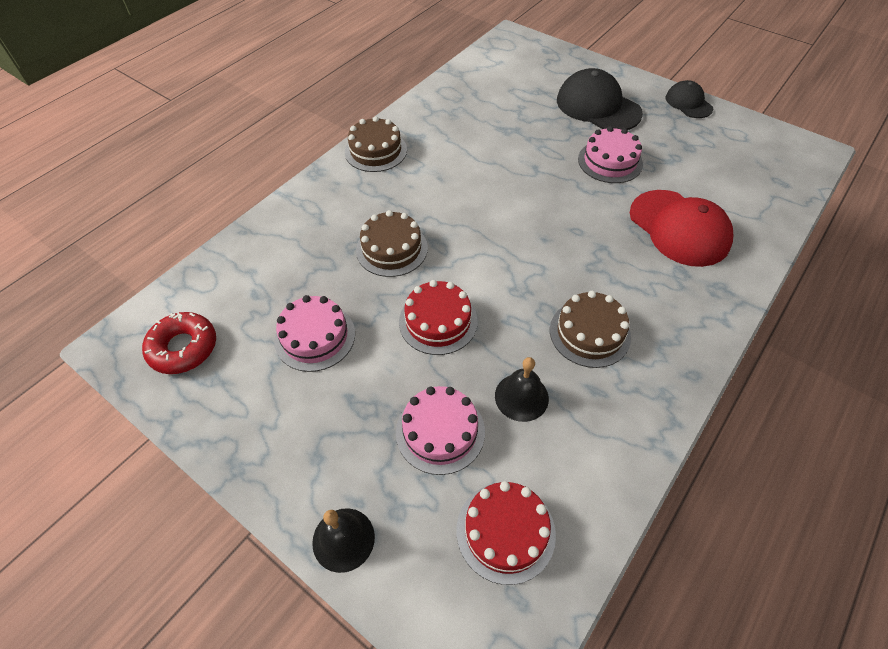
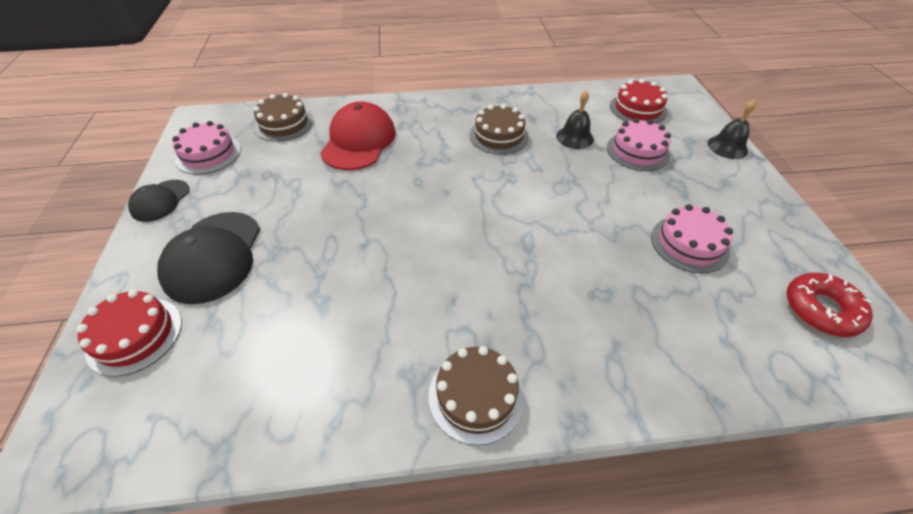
camera: 135 degrees left, 5 degrees down
brown cake [356,210,428,277] -> brown cake moved to [254,93,313,142]
red cake [399,280,478,355] -> red cake moved to [77,290,182,377]
pink cake [578,126,643,183] -> pink cake moved to [172,121,241,174]

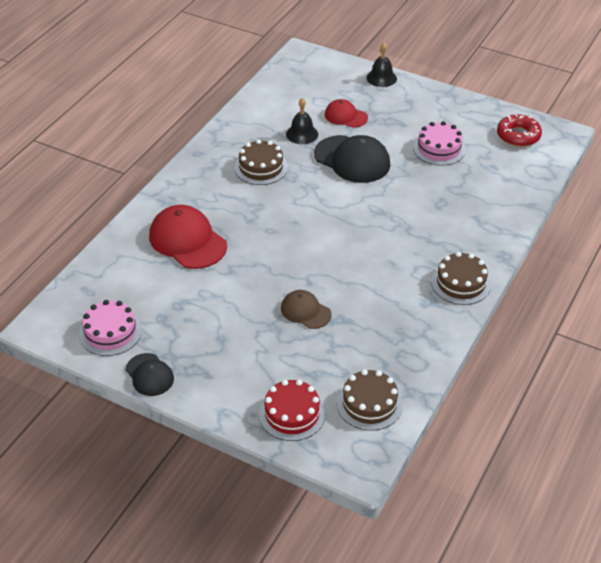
camera: 55 degrees left, 5 degrees down
black cap [157,212,260,304] -> black cap moved to [314,135,390,183]
brown cake [254,93,313,142] -> brown cake moved to [337,369,403,431]
pink cake [607,118,671,171] -> red cap [325,99,368,128]
red cake [610,79,668,124] -> none
none -> brown cap [281,290,332,329]

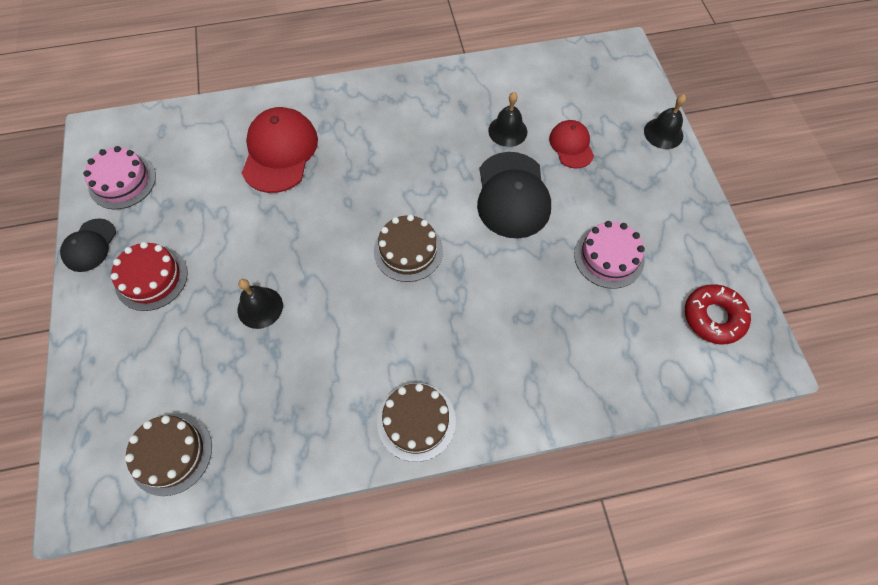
camera: 50 degrees right, 20 degrees up
brown cake [235,139,288,185] -> brown cake moved to [374,214,443,282]
red cake [259,379,325,441] -> red cake moved to [111,242,188,311]
brown cap [281,290,332,329] -> black bell [237,279,283,329]

